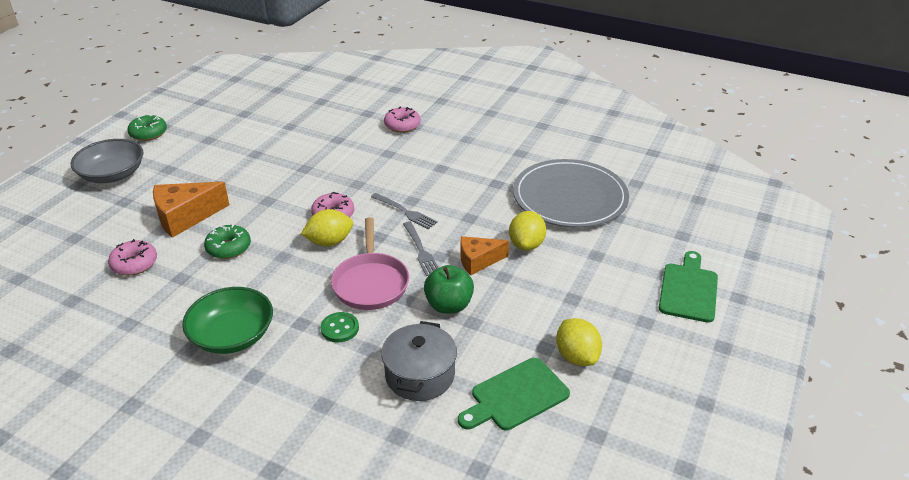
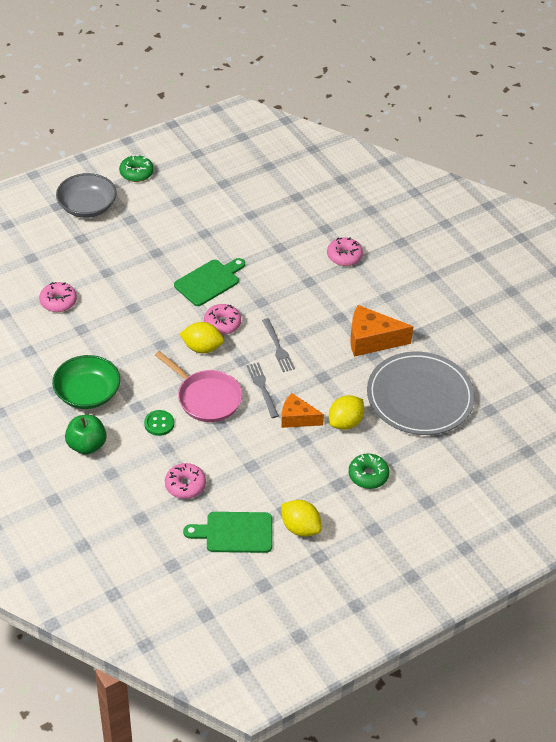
camera: 30 degrees right, 10 degrees up
orange cheese [153,182,230,238] -> orange cheese moved to [350,305,414,357]
green donut [204,225,251,259] -> green donut moved to [349,454,389,489]
pink pan [331,217,409,310] -> pink pan turned 75 degrees counterclockwise [155,351,242,422]
grey pot [381,321,457,401] -> pink donut [165,463,206,499]
grey fork [403,221,439,276] -> grey fork turned 150 degrees clockwise [247,362,279,418]
green apple [424,265,474,313] -> green apple moved to [65,415,107,455]
yellow lemon [556,318,602,366] -> yellow lemon turned 60 degrees counterclockwise [281,500,322,537]
green cutting board [659,251,718,323] -> green cutting board moved to [174,258,245,306]

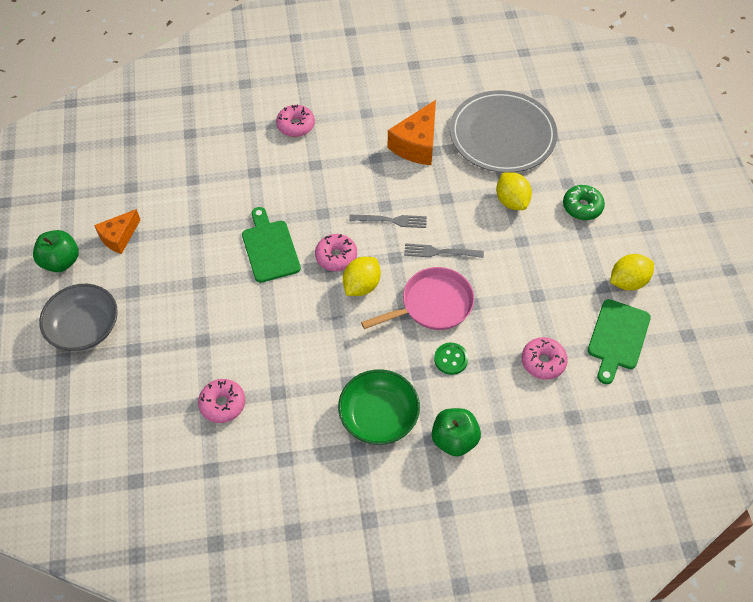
camera: 65 degrees left, 10 degrees up
green donut [119,154,154,182] -> green apple [33,230,79,272]
orange cheese [281,393,324,428] -> orange cheese moved to [94,209,140,254]

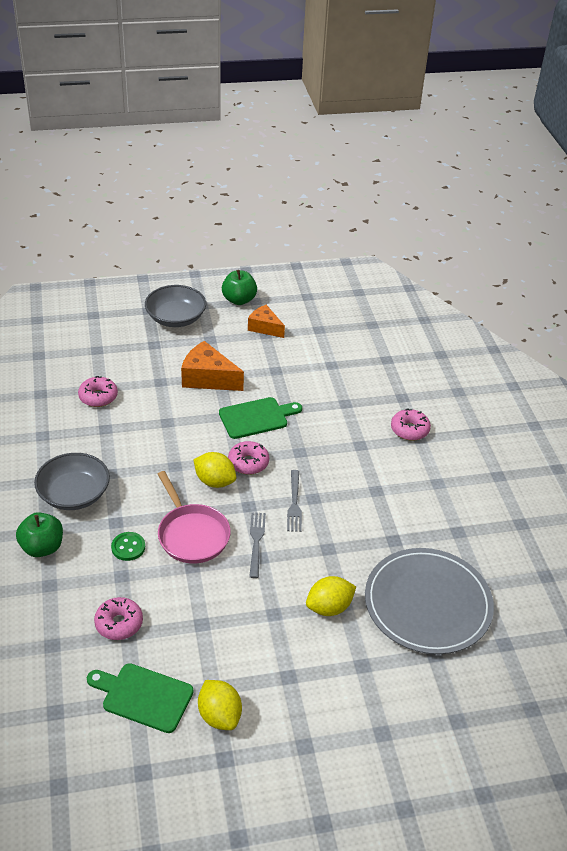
camera: 85 degrees right, 15 degrees down
green bowl [338,369,420,445] -> grey bowl [34,453,110,510]
orange cheese [388,100,436,165] -> orange cheese moved to [181,341,244,391]
green donut [563,185,605,220] -> none

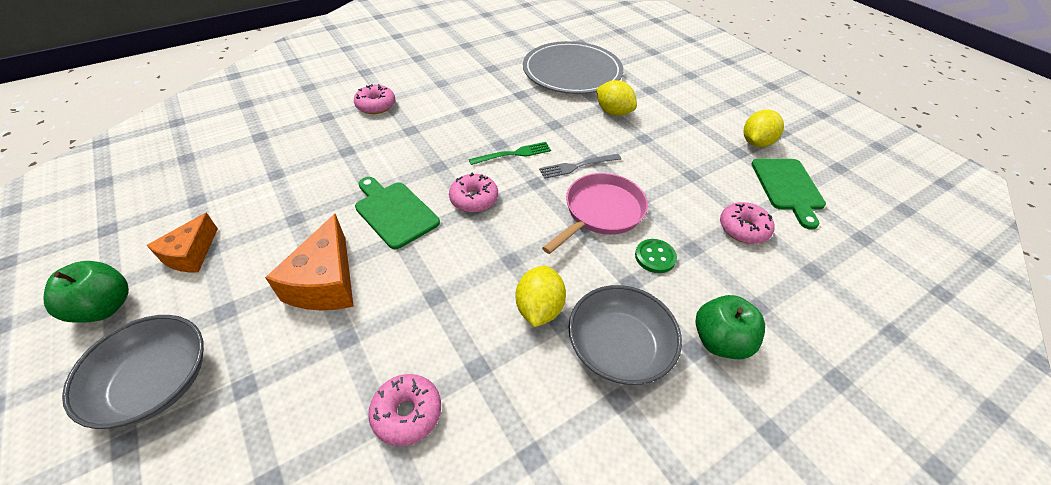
camera: 110 degrees left, 5 degrees up
yellow lemon [193,452,236,488] -> yellow lemon moved to [516,266,566,327]
grey fork [287,470,302,532] -> green fork [469,142,551,165]

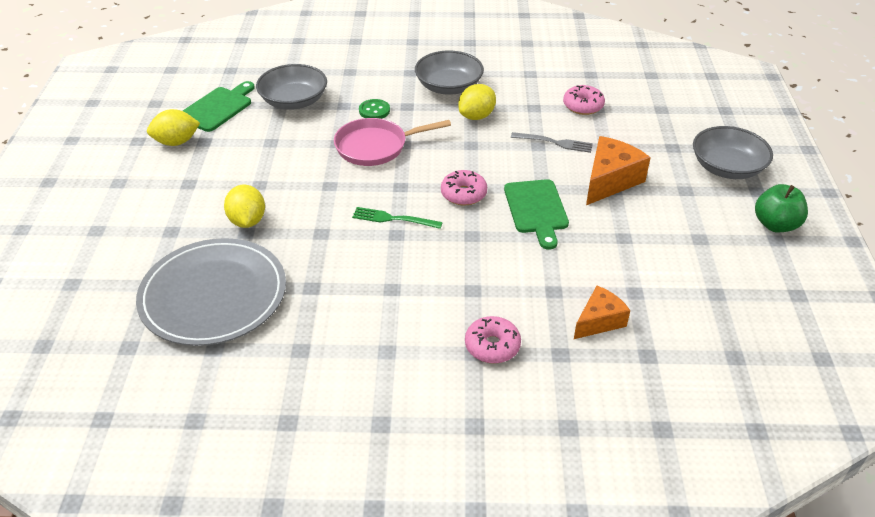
camera: 145 degrees left, 5 degrees down
orange cheese [146,212,218,272] -> orange cheese moved to [574,286,631,339]
grey fork [539,154,621,179] -> grey fork moved to [511,132,593,153]
green apple [695,295,765,359] -> none
pink donut [720,202,774,244] -> grey bowl [256,64,327,110]

